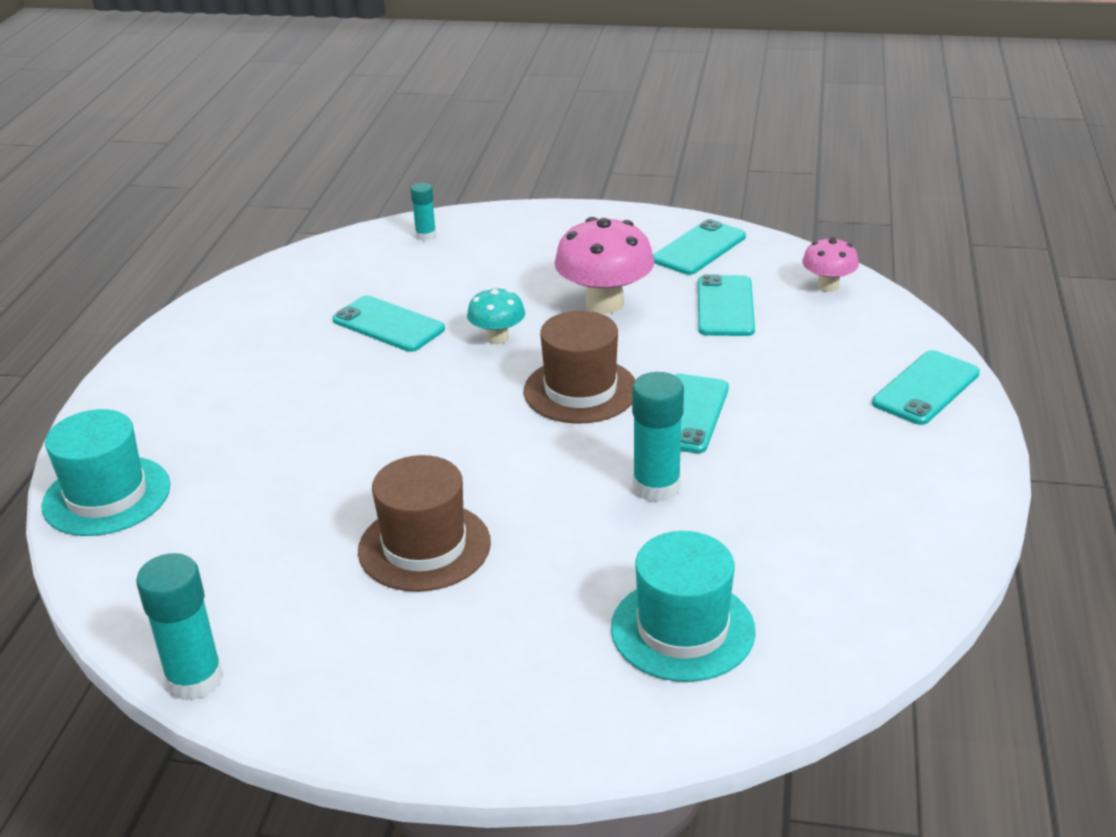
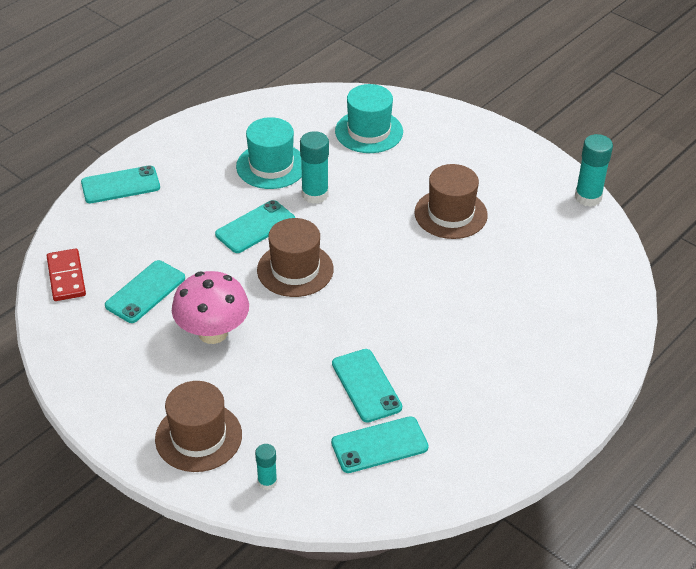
camera: 150 degrees left, 10 degrees up
turquoise hat [41,409,170,536] -> turquoise hat moved to [236,117,302,189]
turquoise mushroom [467,288,525,344] -> none
turquoise phone [653,219,746,275] -> turquoise phone moved to [331,416,428,473]
pink mushroom [802,237,859,292] -> red domino [47,248,86,301]
none -> brown hat [155,381,242,472]

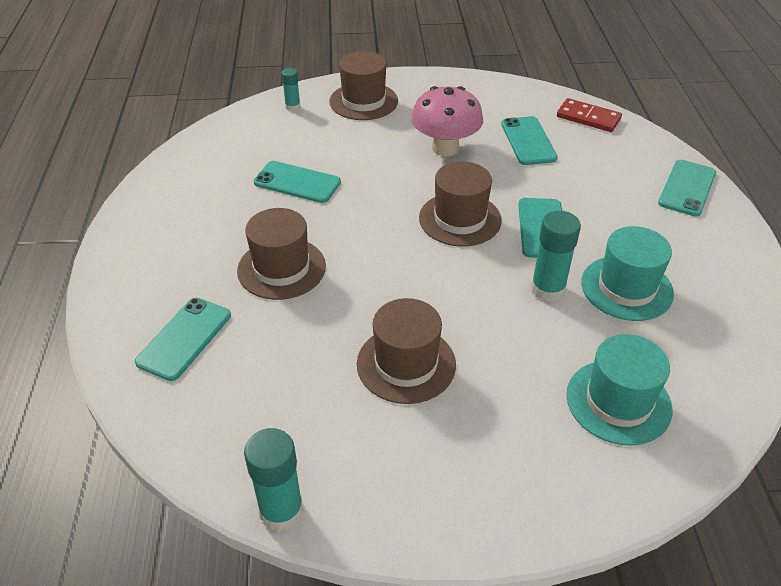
camera: 135 degrees right, 0 degrees up
turquoise phone [331,416,428,473] -> turquoise phone moved to [135,298,231,381]
none -> brown hat [237,208,326,300]

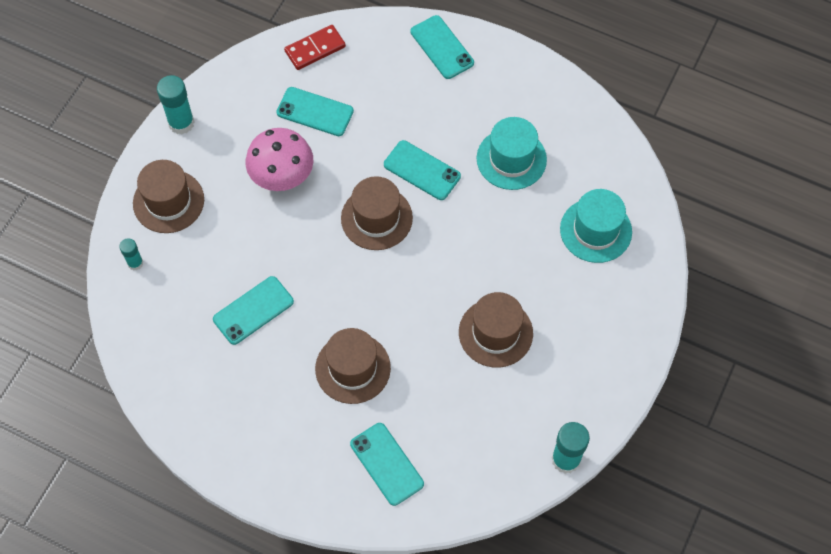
camera: 60 degrees left, 20 degrees up
turquoise glue stick [531,211,581,302] -> turquoise glue stick moved to [157,75,195,134]

